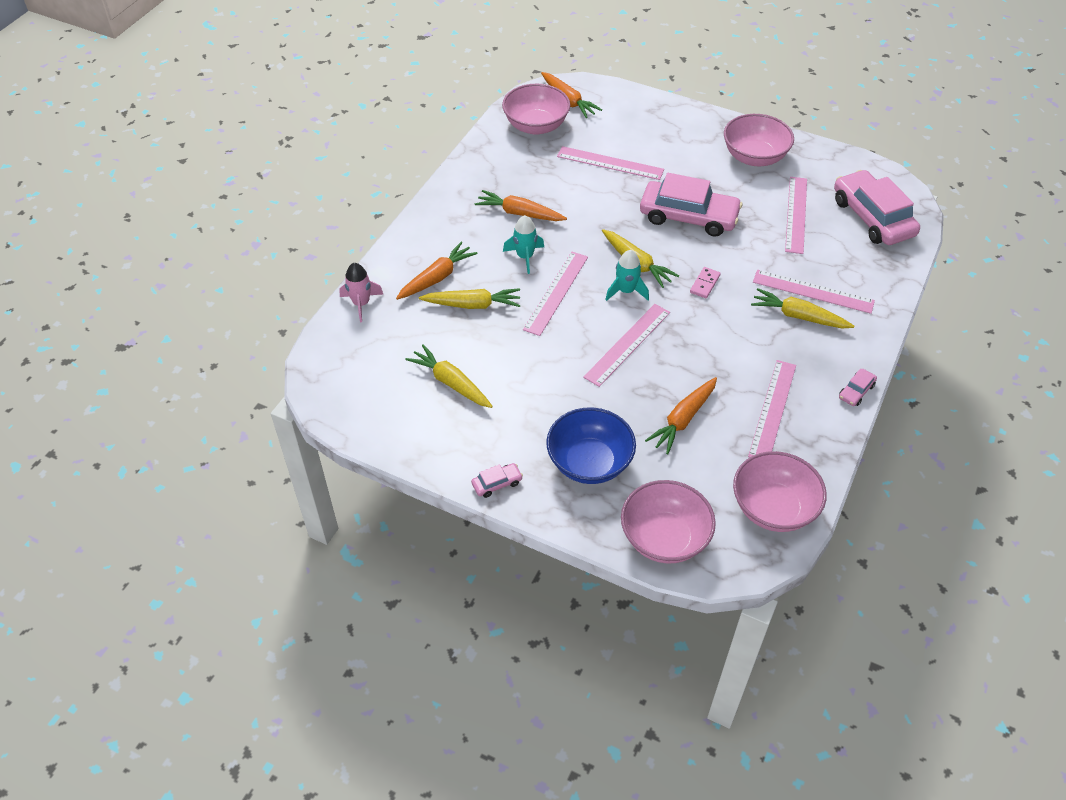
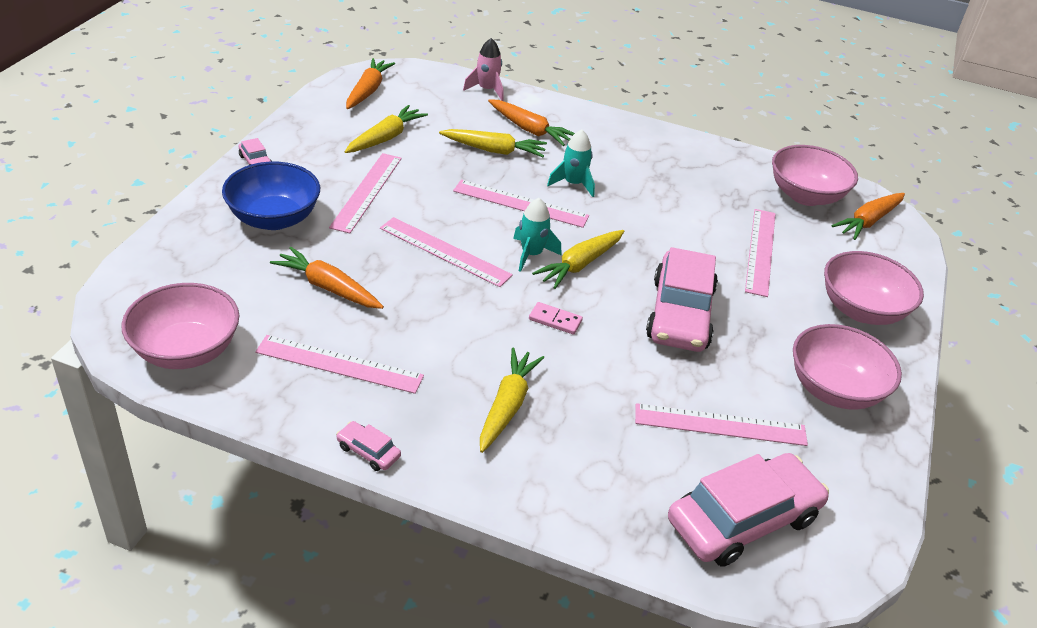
camera: 80 degrees right, 10 degrees down
yellow carrot [419,288,521,309] -> yellow carrot turned 75 degrees counterclockwise [439,129,547,157]
orange carrot [475,190,567,221] -> orange carrot moved to [346,58,395,109]
pink bowl [621,480,716,563] -> pink bowl moved to [824,251,924,325]
pink ruler [753,270,875,314] -> pink ruler moved to [329,153,402,233]

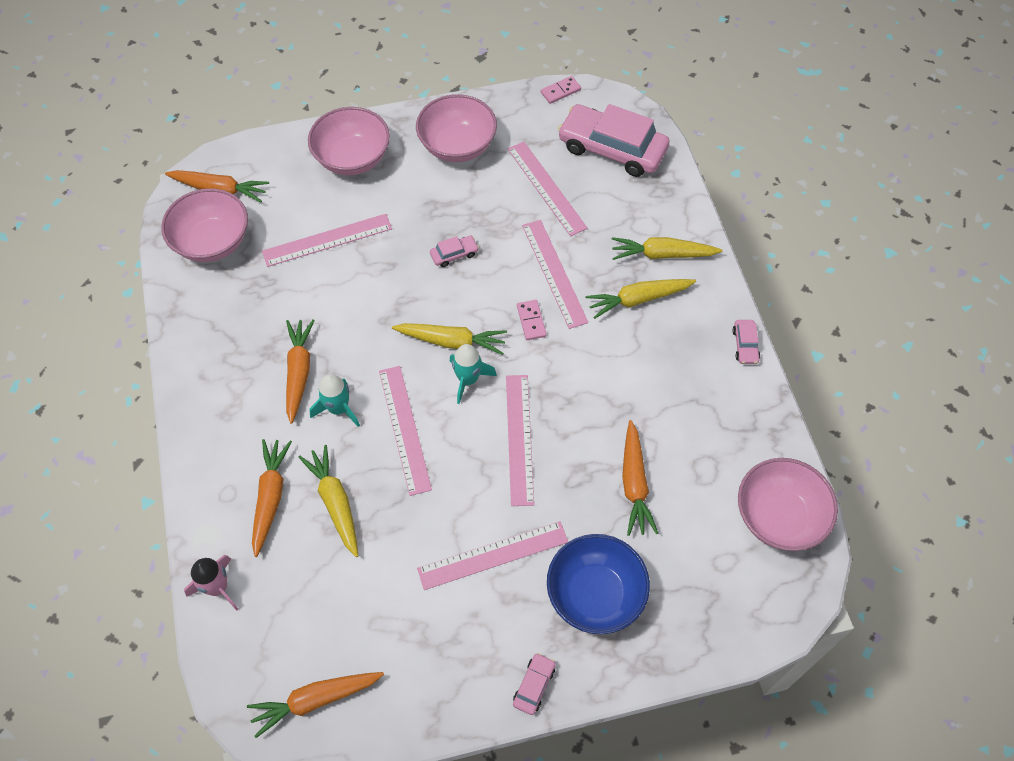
camera: 120 degrees left, 20 degrees up
pink ruler [255,335,424,394] -> pink ruler moved to [522,220,589,329]
yellow carrot [345,105,428,153] -> yellow carrot moved to [612,237,723,260]
pink car [646,247,718,352] -> pink car [430,236,479,267], size x0.42
none -> orange carrot [286,319,315,424]
none -> pink domino [541,76,581,104]

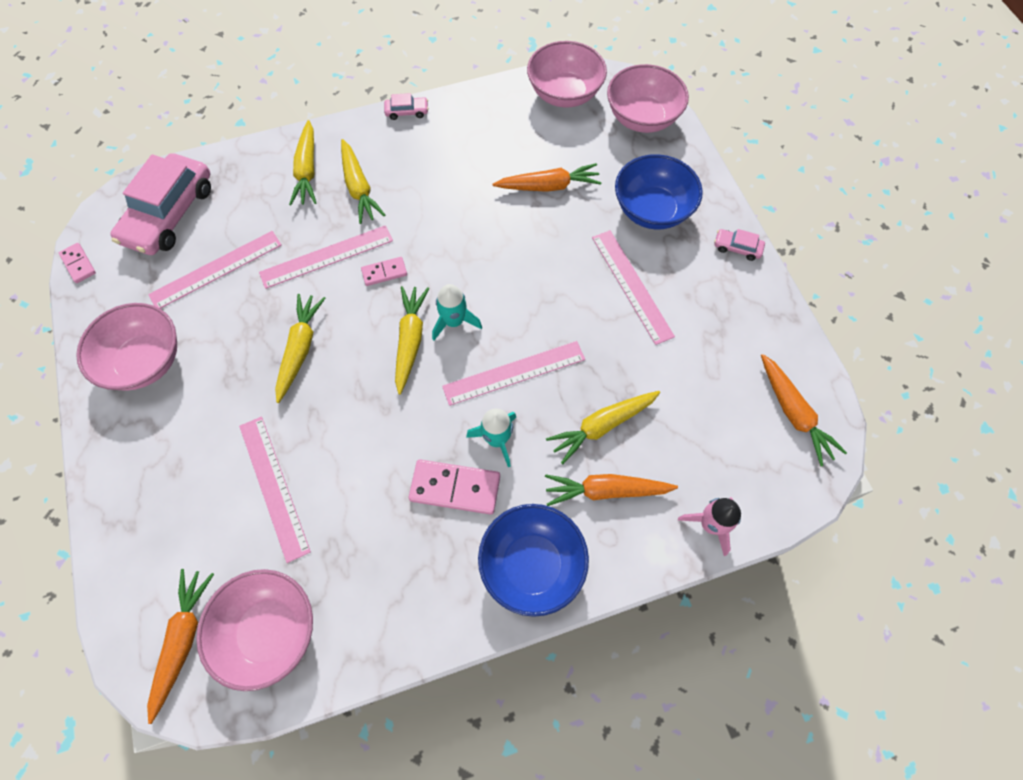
camera: 95 degrees left, 5 degrees up
orange carrot [286,319,315,424] -> pink domino [409,459,500,515]
pink bowl [308,107,390,175] -> pink bowl moved to [607,64,689,133]
pink car [430,236,479,267] -> yellow carrot [275,294,325,403]
pink ruler [506,375,534,506] -> none
none -> blue bowl [478,504,589,617]

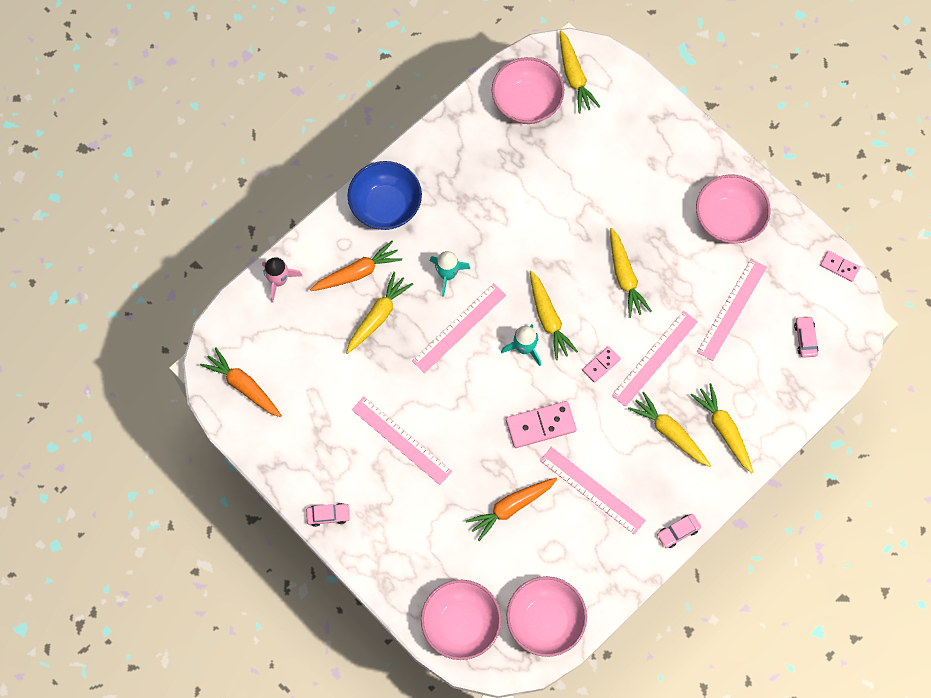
camera: 155 degrees right, 5 degrees up
pink car [110,153,211,255] -> pink car [794,316,818,358], size x0.42
orange carrot [147,569,214,724] -> yellow carrot [560,30,600,113]
pink ruler [239,417,311,563] -> pink ruler moved to [540,447,646,535]
pink domino [409,459,500,515] -> pink domino moved to [506,401,576,448]
blue bowl [615,154,703,229] -> none

